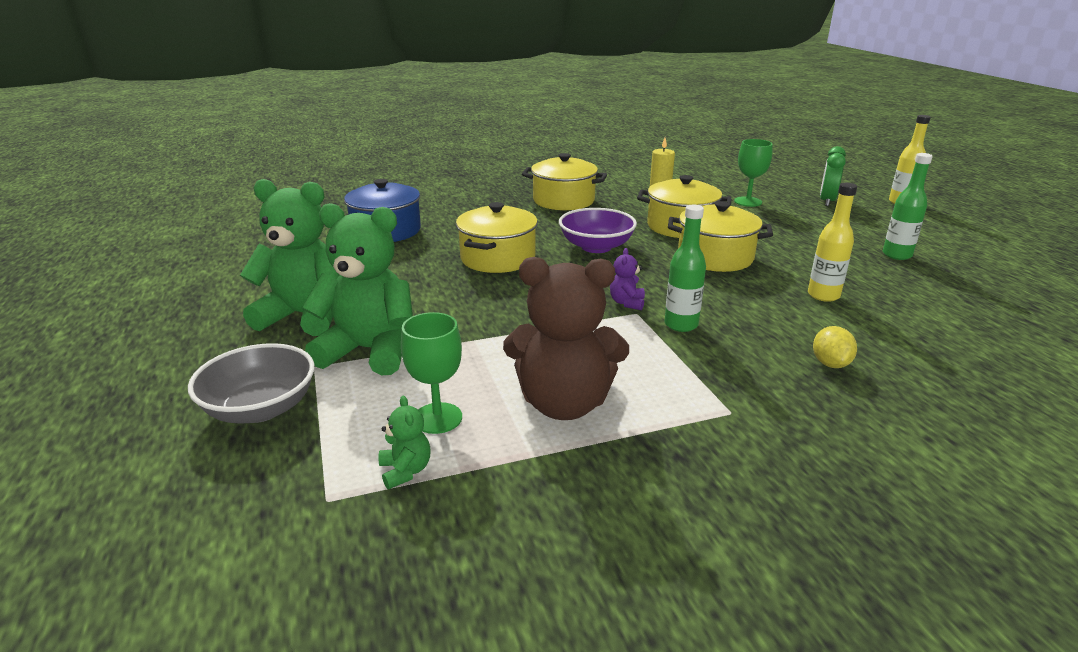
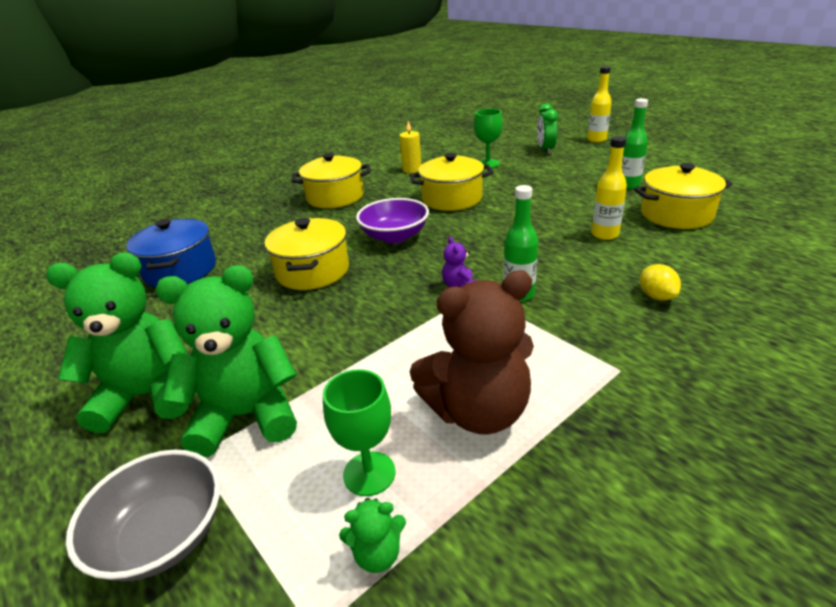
camera: 20 degrees left, 5 degrees up
green teddy bear [378,395,431,489] -> green teddy bear turned 120 degrees clockwise [339,498,406,573]
yellow pot [668,201,773,272] -> yellow pot moved to [634,163,733,229]

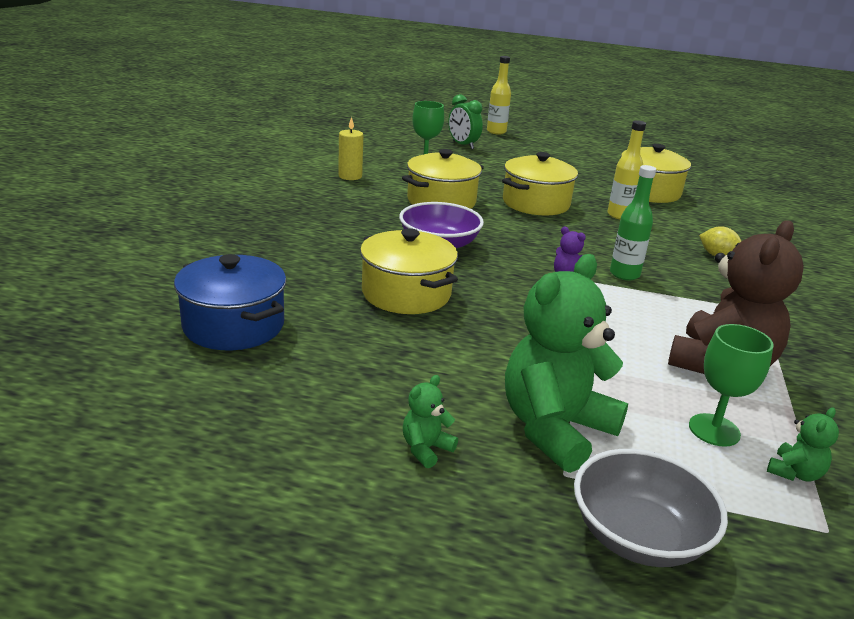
camera: 40 degrees left, 5 degrees down
green teddy bear [46,253,189,433] -> green teddy bear [403,375,458,468], size x0.42
yellow pot [291,153,371,208] -> yellow pot moved to [502,152,578,216]
green bottle [622,98,648,189] -> none

